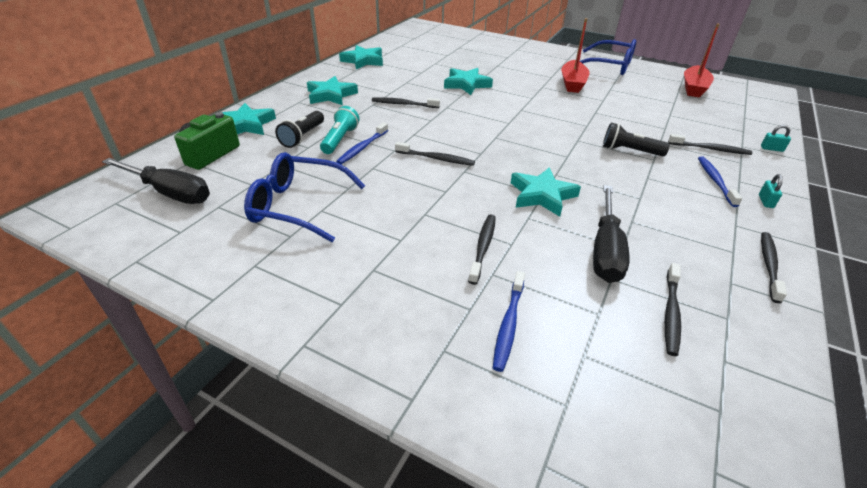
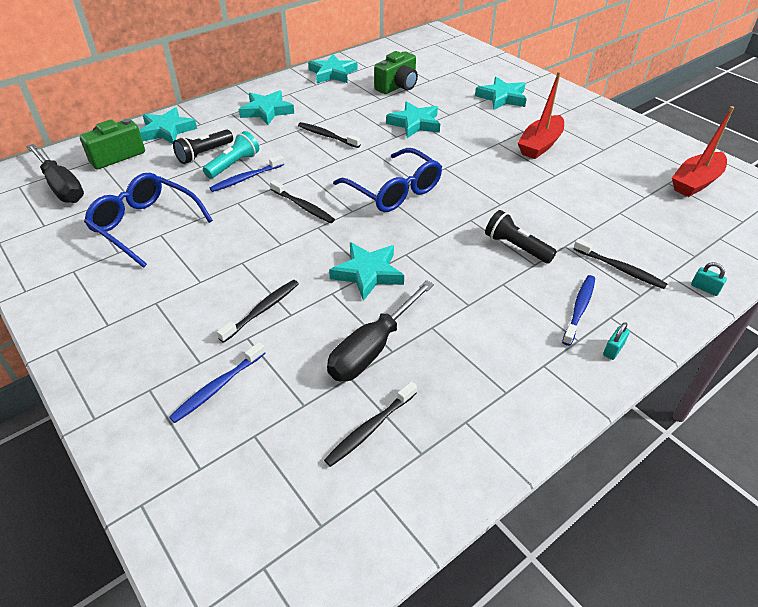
camera: 25 degrees right, 5 degrees up
blue glasses [580,39,637,75] -> blue glasses moved to [333,148,442,212]
black toothbrush [761,232,787,303] -> none
none -> green camera [374,51,418,94]
none -> turquoise star [475,77,527,110]

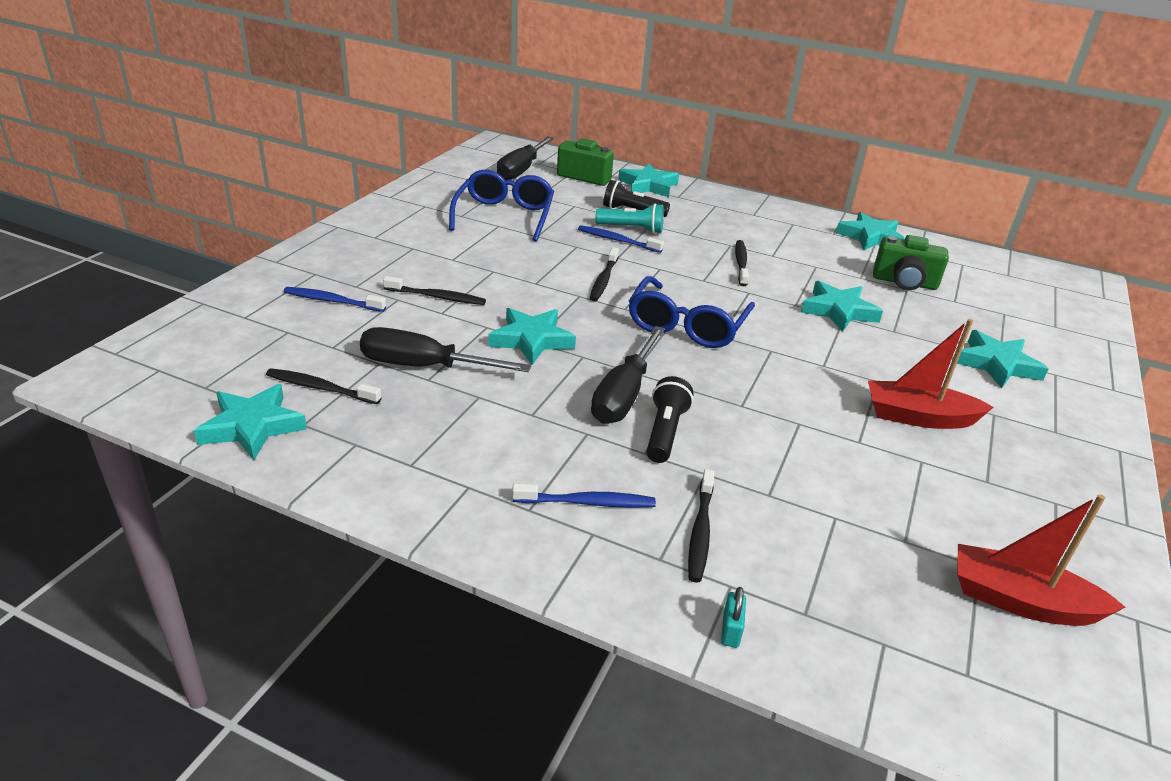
camera: 60 degrees right, 10 degrees down
turquoise star [239,90,294,125] -> turquoise star moved to [194,384,307,460]
turquoise padlock [603,322,630,360] -> none
none -> black screwdriver [591,326,665,424]

